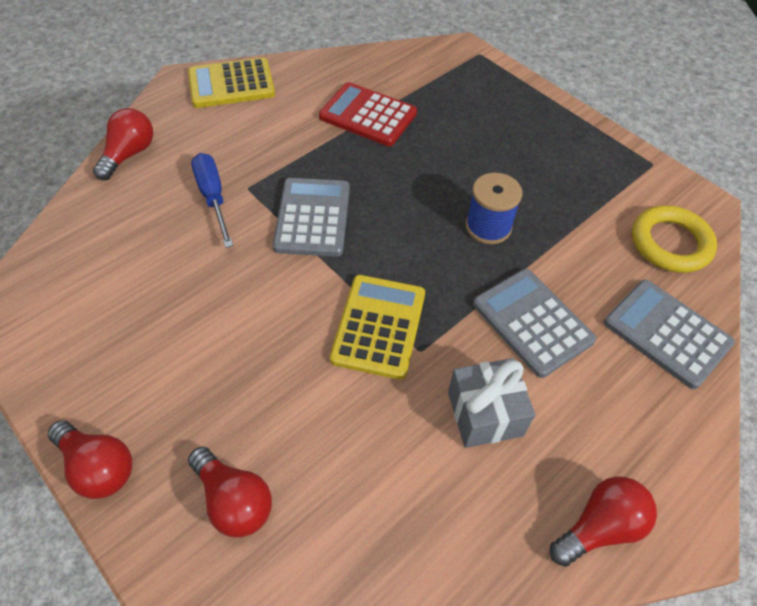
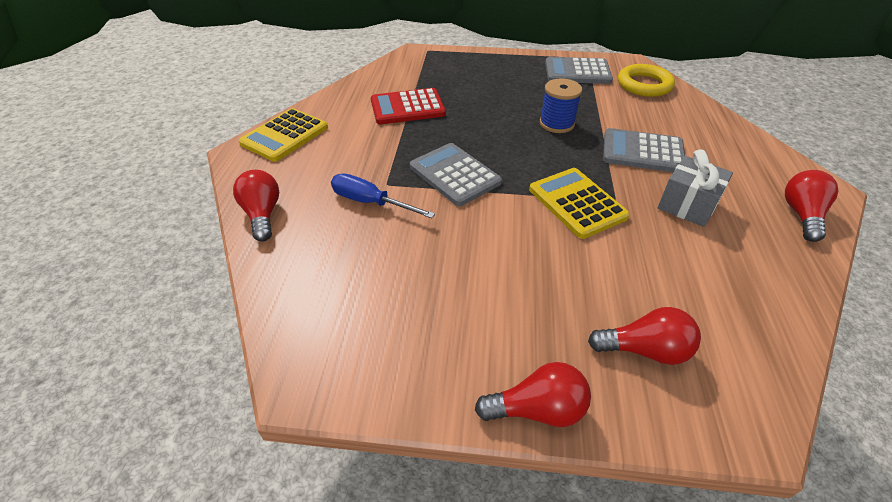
camera: 40 degrees left, 10 degrees down
grey calculator [604,280,735,389] -> grey calculator moved to [545,57,613,84]

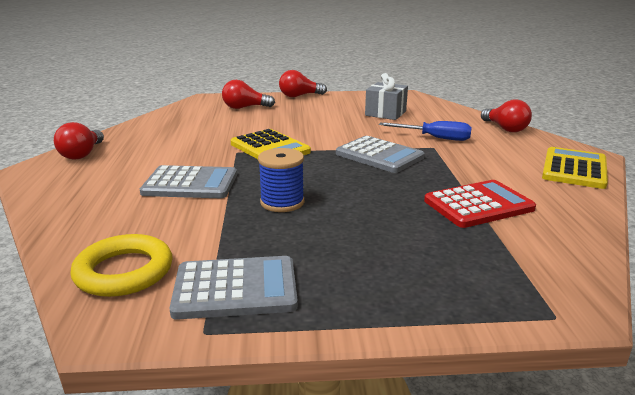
camera: 170 degrees right, 20 degrees down
grey gift [658,149,733,227] -> grey gift moved to [365,73,408,120]

